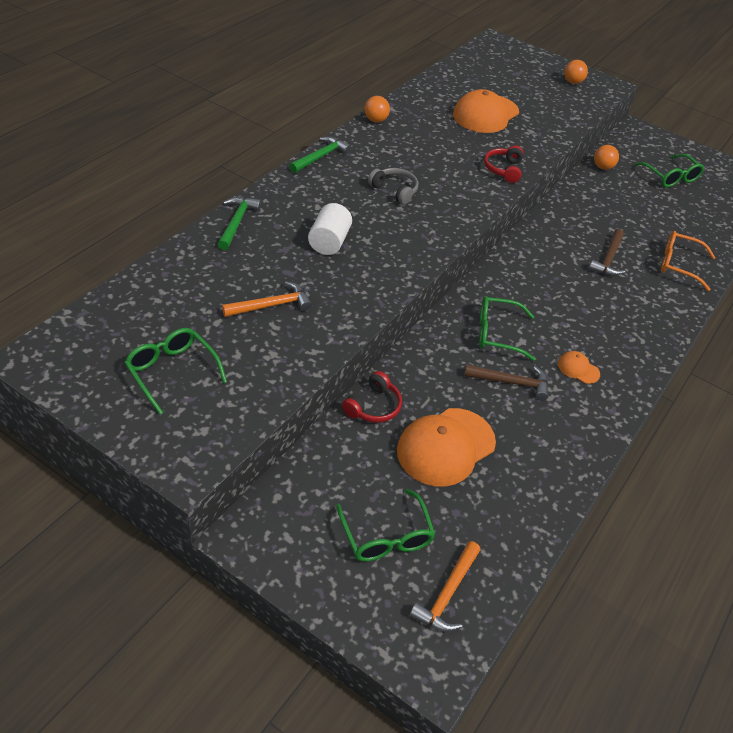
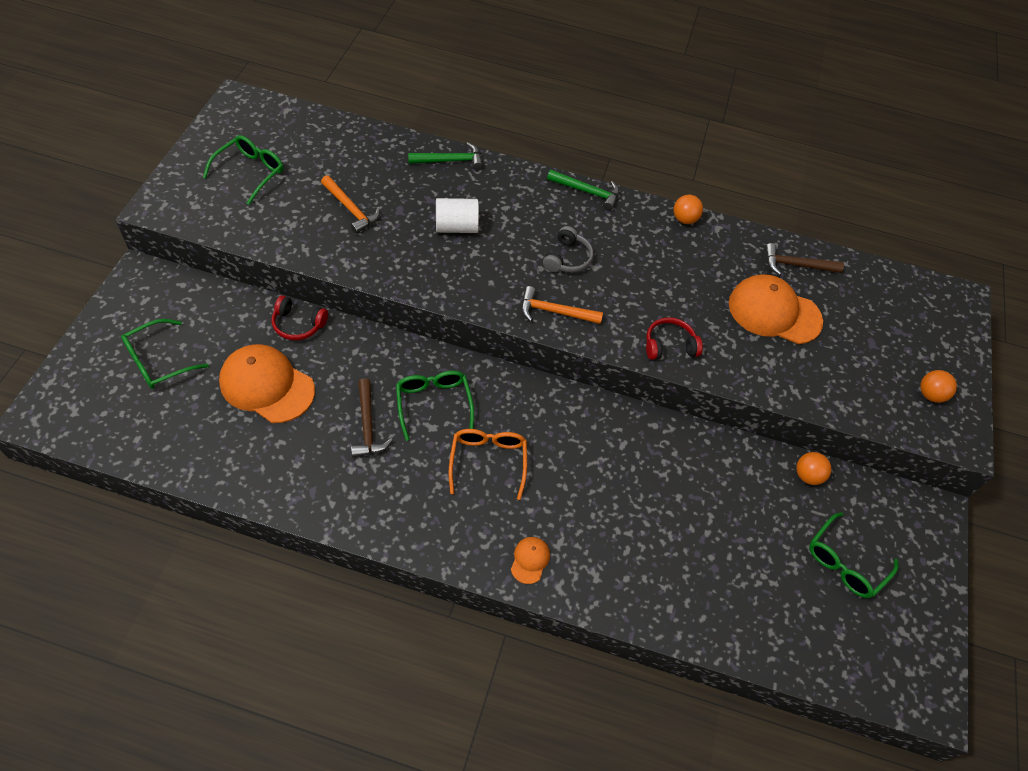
camera: 70 degrees right, 10 degrees up
orange hammer [409,541,481,632] -> orange hammer moved to [521,286,603,324]
orange cap [558,351,600,384] -> orange cap moved to [511,537,550,584]
brown hammer [589,229,625,276] -> brown hammer moved to [765,243,844,275]
orange glasses [661,231,715,291] -> orange glasses moved to [449,429,527,500]

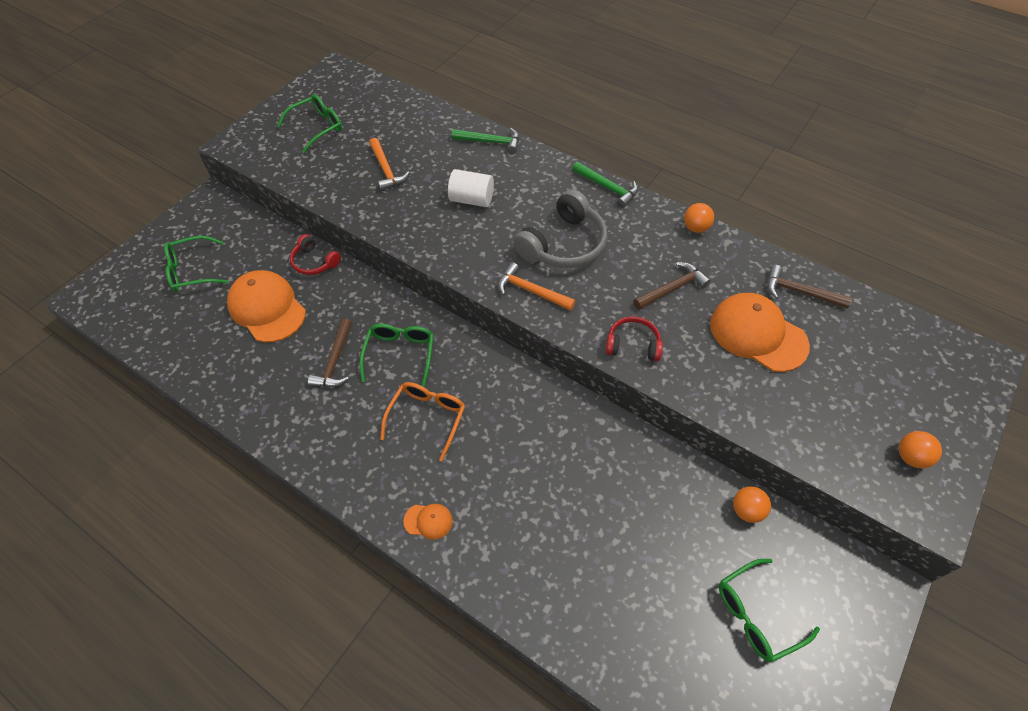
camera: 25 degrees right, 0 degrees up
orange cap [511,537,550,584] -> orange cap turned 60 degrees clockwise [403,504,453,540]
grey headphones [543,226,593,272] -> grey headphones [513,190,607,268], size x1.76
none -> brown hammer [633,262,711,310]

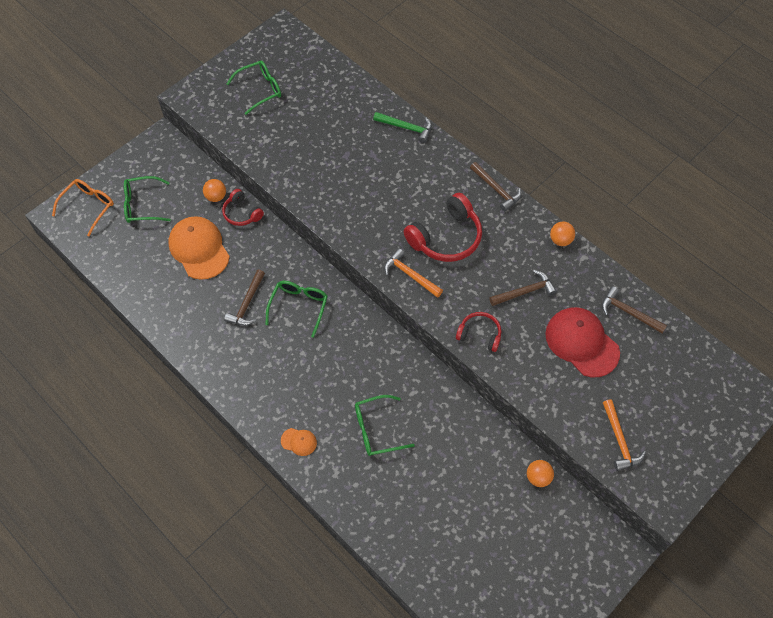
camera: 10 degrees right, 5 degrees up
orange hammer [369,138,409,191] -> orange hammer moved to [603,399,646,471]
orange glasses [380,382,465,461] -> orange glasses moved to [52,179,114,236]
white cylinder [448,169,494,207] -> none
grey headphones [513,190,607,268] -> red headphones [404,193,482,262]
green hammer [572,162,638,208] -> brown hammer [470,162,521,212]
orange cap [710,293,810,372] -> red cap [545,307,620,377]
green glasses [719,559,820,662] -> green glasses moved to [355,395,415,456]
orange ball [899,431,942,468] -> orange ball moved to [203,179,226,202]

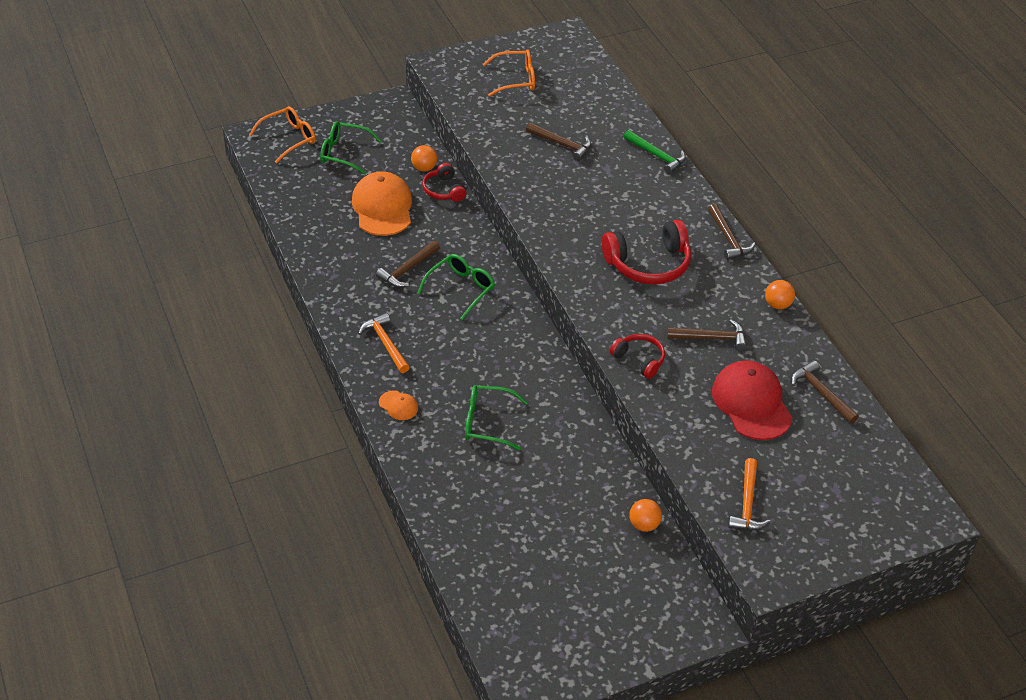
camera: 20 degrees right, 15 degrees down
green glasses [227,61,281,115] -> orange glasses [483,49,535,97]
orange hammer [384,248,443,298] -> orange hammer moved to [358,313,410,373]
none -> brown hammer [526,123,591,161]

